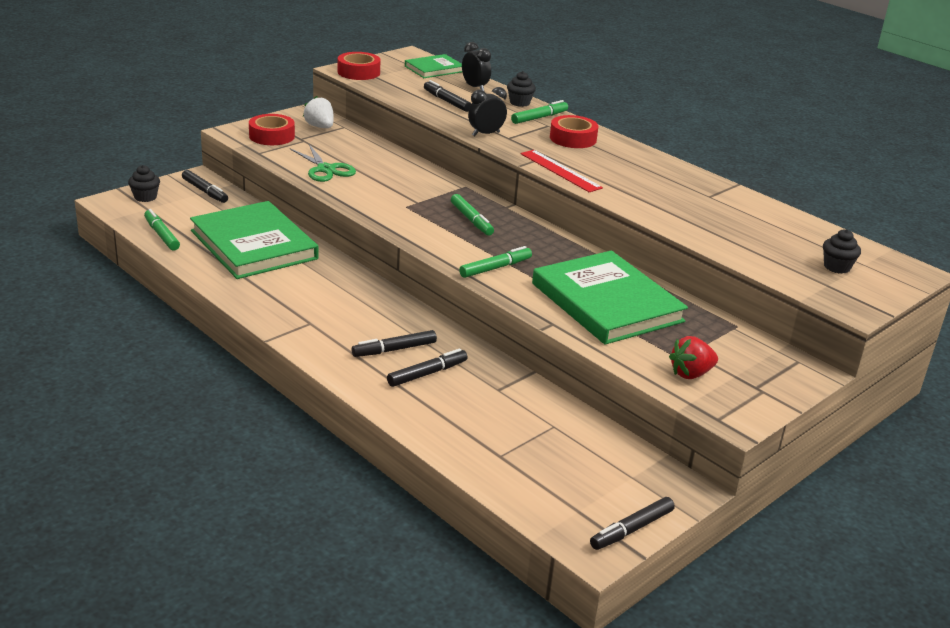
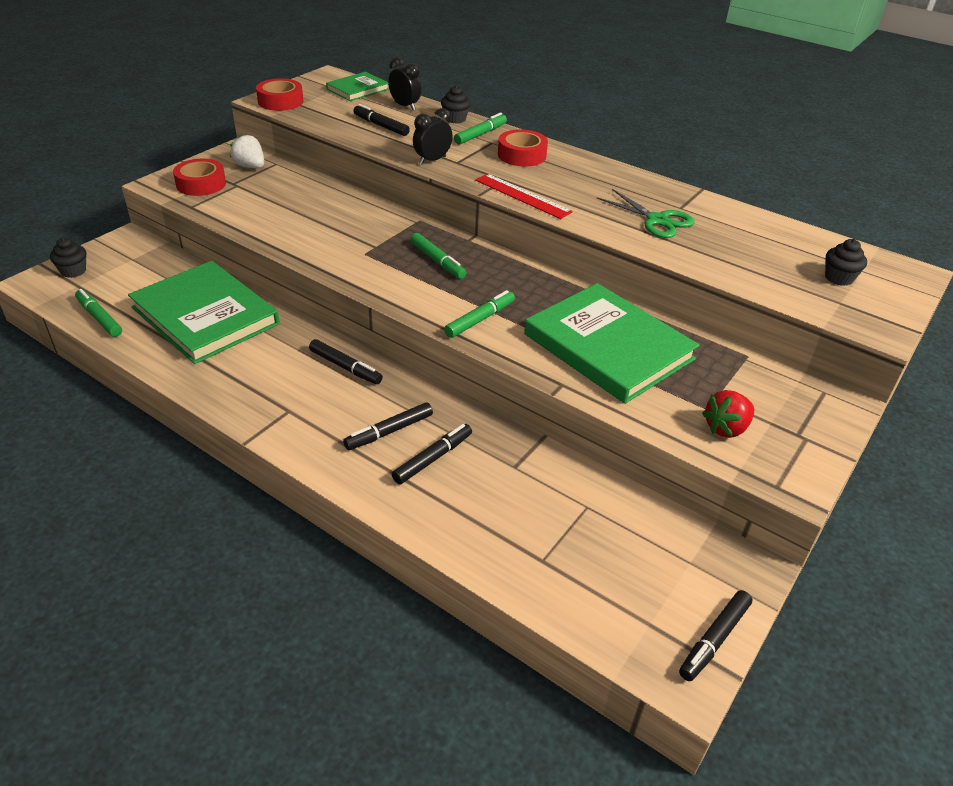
camera: 10 degrees left, 10 degrees up
black marker [182,170,228,203] -> black marker moved to [309,339,383,384]
green scissors [290,144,356,182] -> green scissors moved to [597,189,695,238]

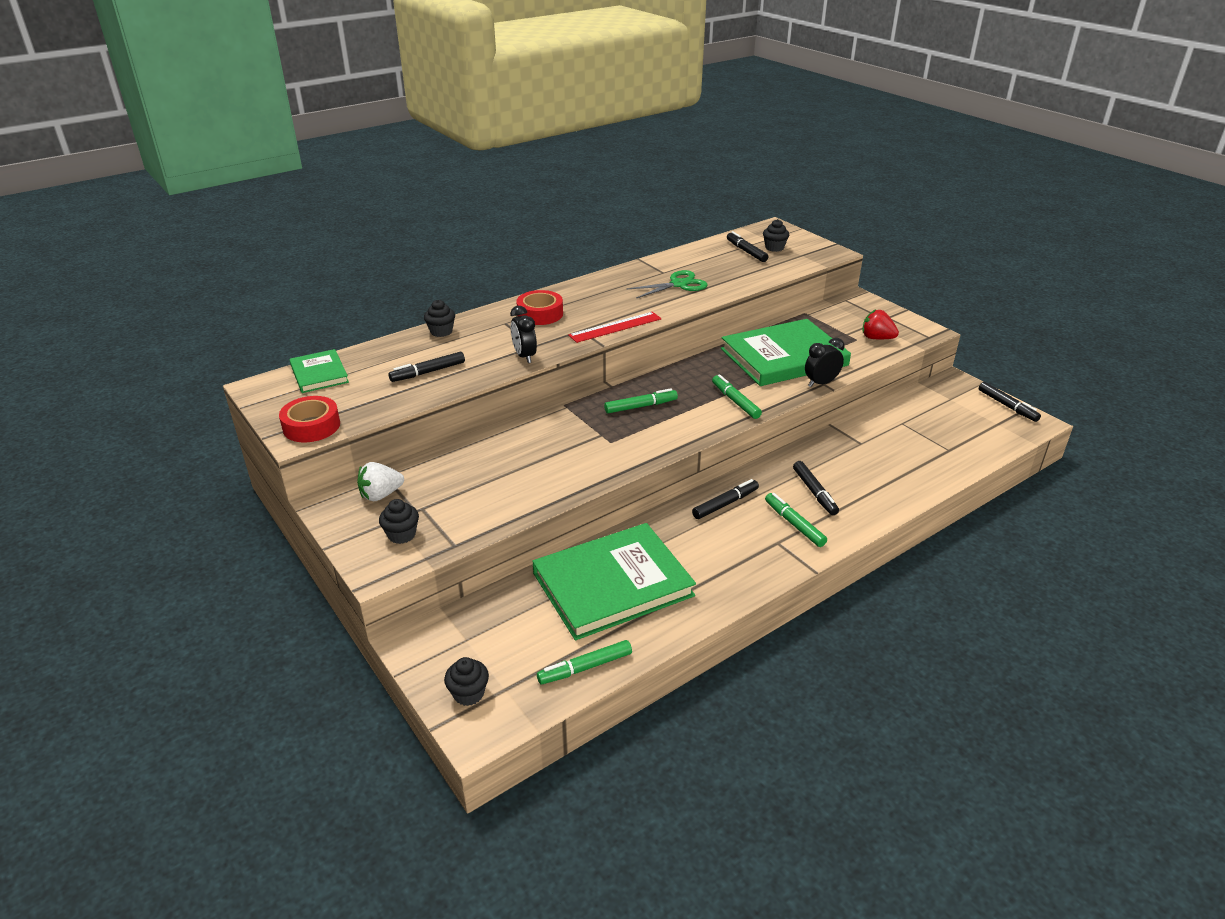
camera: 70 degrees left, 5 degrees down
red tape [173,159,226,196] -> black cupcake [379,499,419,544]
black clock [388,57,421,110] -> black clock moved to [805,338,844,387]
black marker [392,424,472,484] -> black marker moved to [727,231,768,262]
green marker [454,113,507,145] -> green marker moved to [765,493,827,547]
red strawberry [702,390,754,438] -> red strawberry turned 135 degrees clockwise [862,309,899,339]

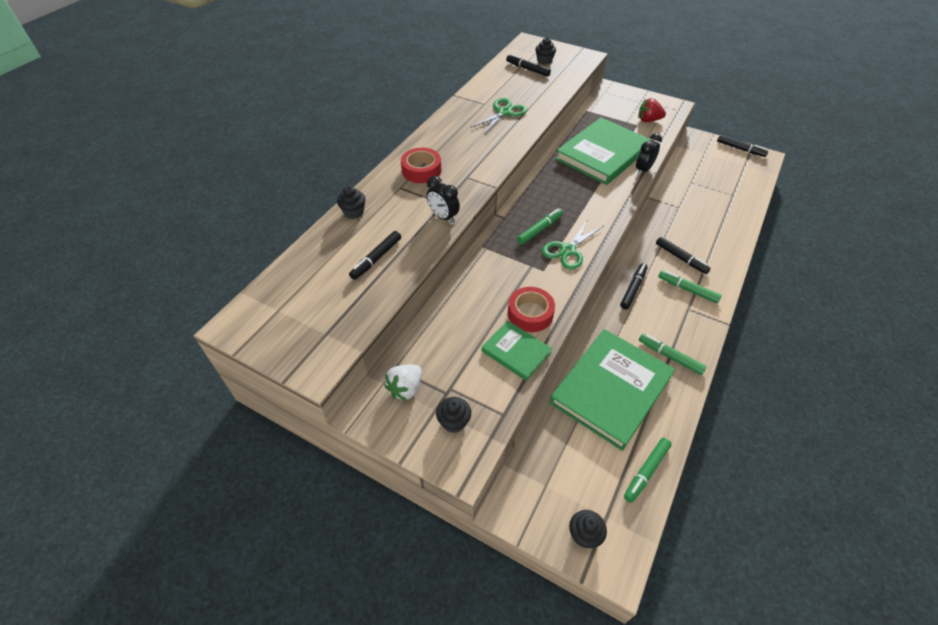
camera: 25 degrees left, 15 degrees up
red tape [279,396,340,442] -> red tape moved to [508,287,555,332]
green book [289,349,349,393] -> green book moved to [482,321,552,381]
red ruler [568,312,661,343] -> none
green marker [712,374,762,419] -> green marker moved to [639,334,707,375]
none -> green scissors [542,219,604,270]

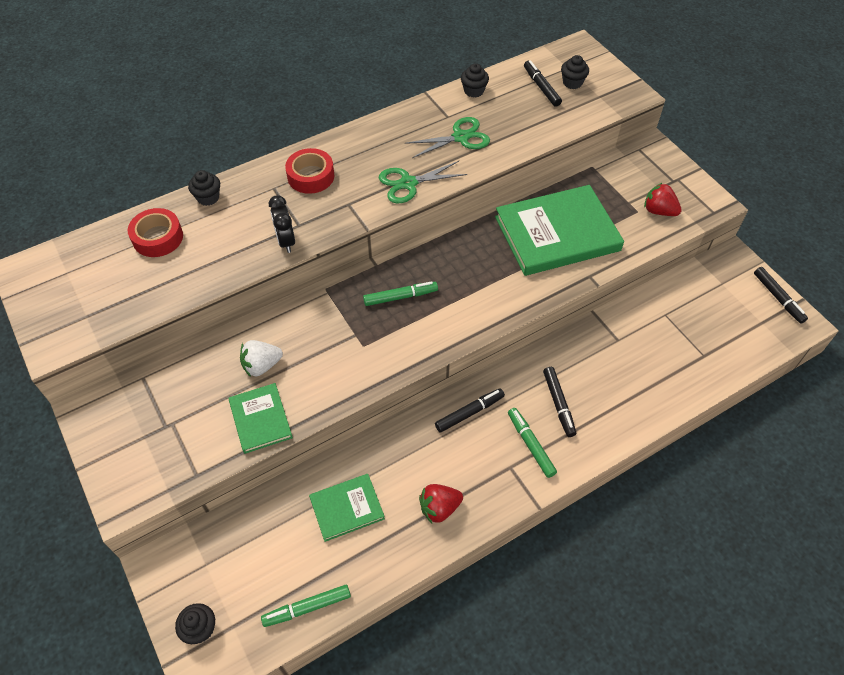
camera: 30 degrees right, 5 degrees up
black marker [349,231,401,280] -> none
white strawberry [384,364,422,401] -> white strawberry moved to [240,340,283,377]
black cupcake [436,397,471,433] -> black cupcake moved to [461,63,489,98]
red tape [508,287,555,332] -> red tape moved to [128,208,183,257]
green scissors [542,219,604,270] -> green scissors moved to [379,161,467,203]
green book [550,329,675,451] -> green book [309,474,385,542], size x0.52
black clock [636,133,662,175] -> none
green marker [639,334,707,375] -> red strawberry [419,484,463,523]

